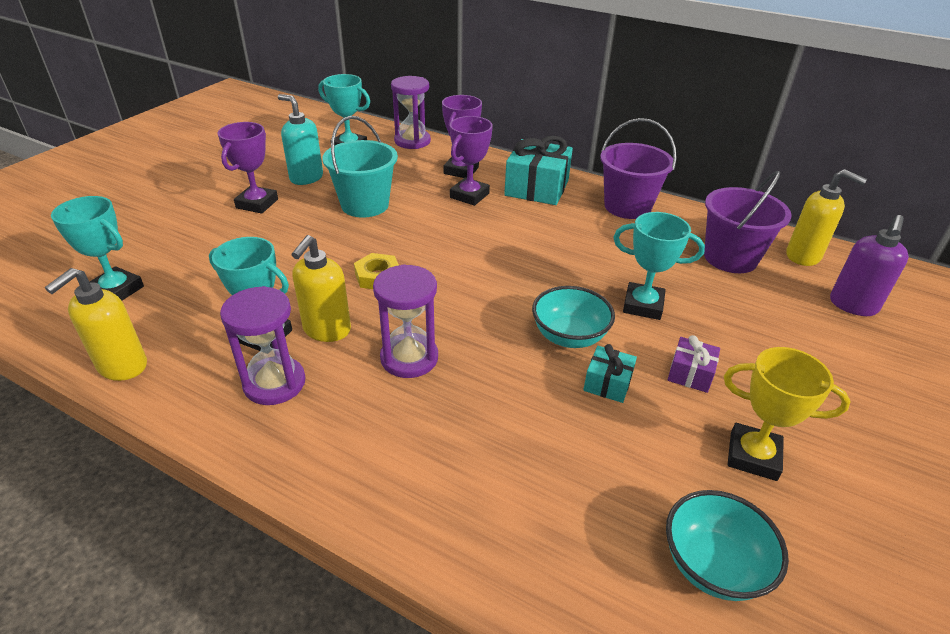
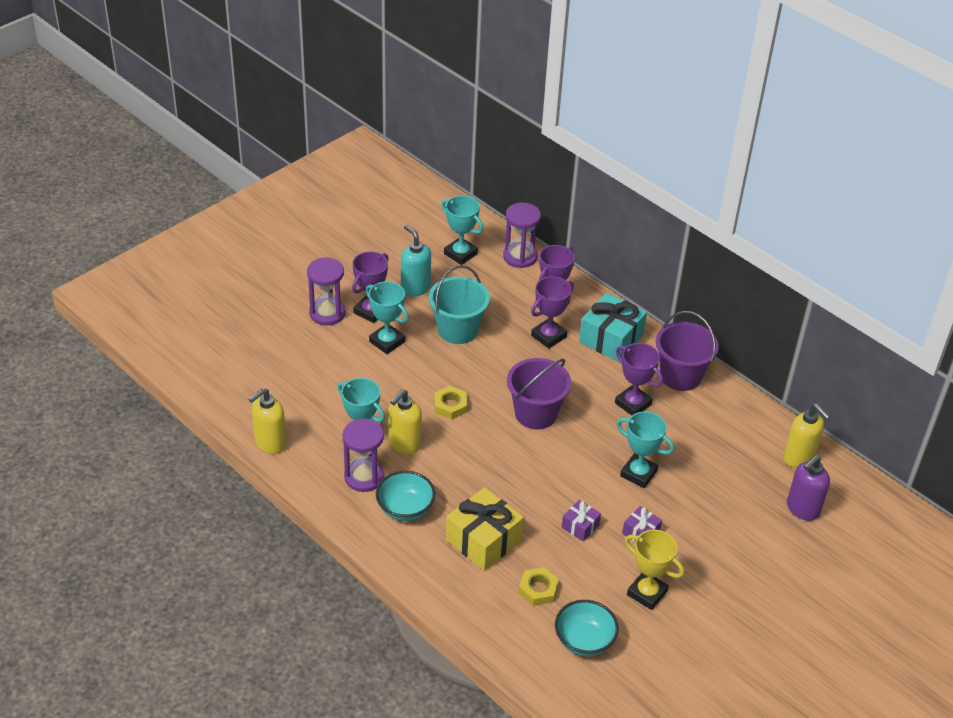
camera: 15 degrees right, 5 degrees up
turquoise trophy [51,196,144,301] -> turquoise trophy moved to [366,281,409,354]
purple hourglass [373,264,438,378] -> purple hourglass moved to [307,257,346,325]
turquoise bowl [532,286,615,348] -> turquoise bowl moved to [376,471,435,521]
turquoise gift [583,344,637,403] -> purple gift [562,500,601,542]
purple bucket [704,171,792,273] -> purple bucket moved to [507,358,571,429]
none -> yellow gift [446,487,524,571]
none -> yellow nut [519,567,559,606]
none -> purple trophy [615,343,663,415]

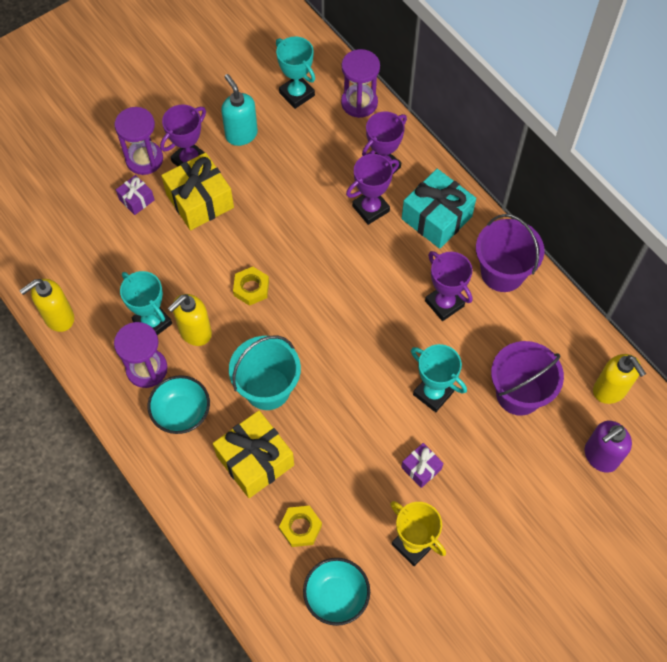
camera: 10 degrees right, 20 degrees up
turquoise trophy [366,281,409,354] -> yellow gift [161,153,234,230]
turquoise bucket [429,265,490,344] -> turquoise bucket moved to [229,335,301,410]
purple bucket [507,358,571,429] -> purple bucket moved to [491,341,564,416]
purple gift [562,500,601,542] -> purple gift moved to [116,175,154,215]

